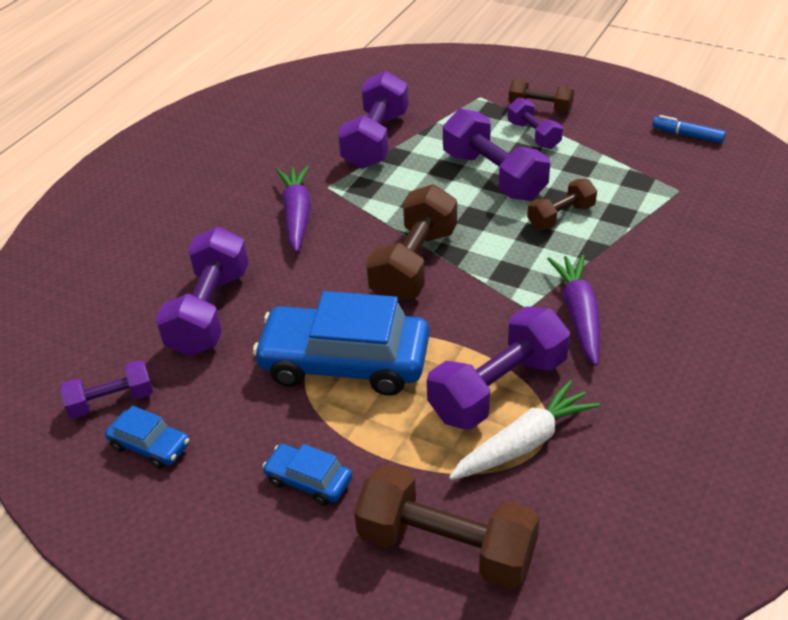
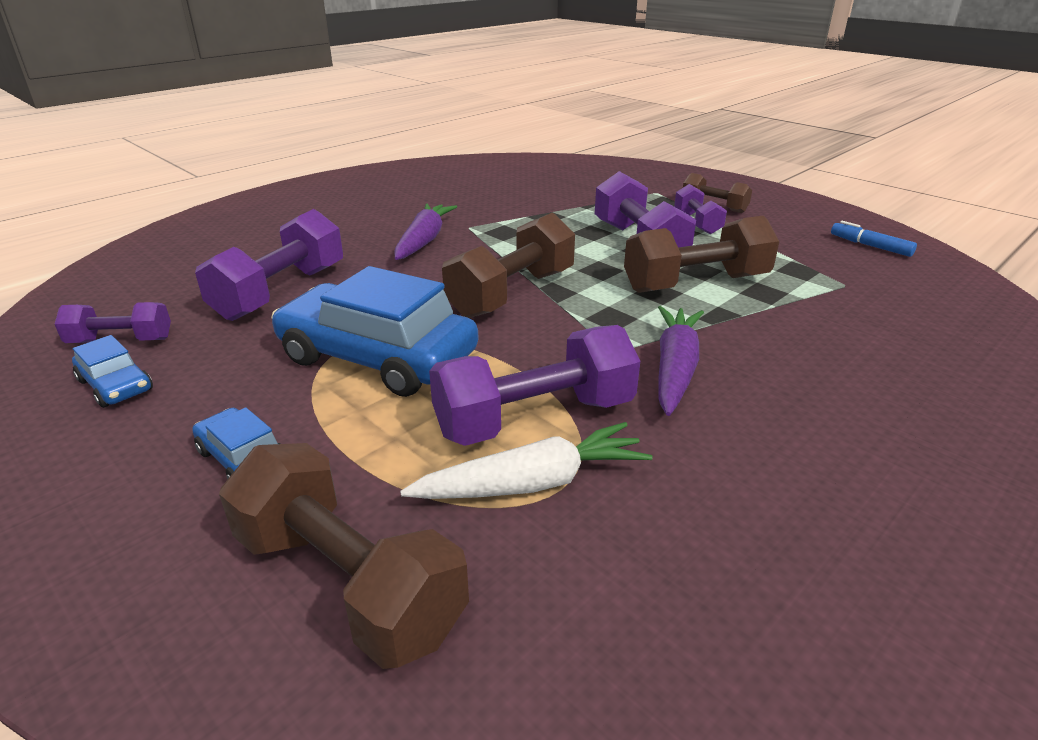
camera: 15 degrees right, 10 degrees down
purple dumbbell [338,71,408,169] -> none
brown dumbbell [527,179,597,230] -> brown dumbbell [624,216,779,293], size x1.75

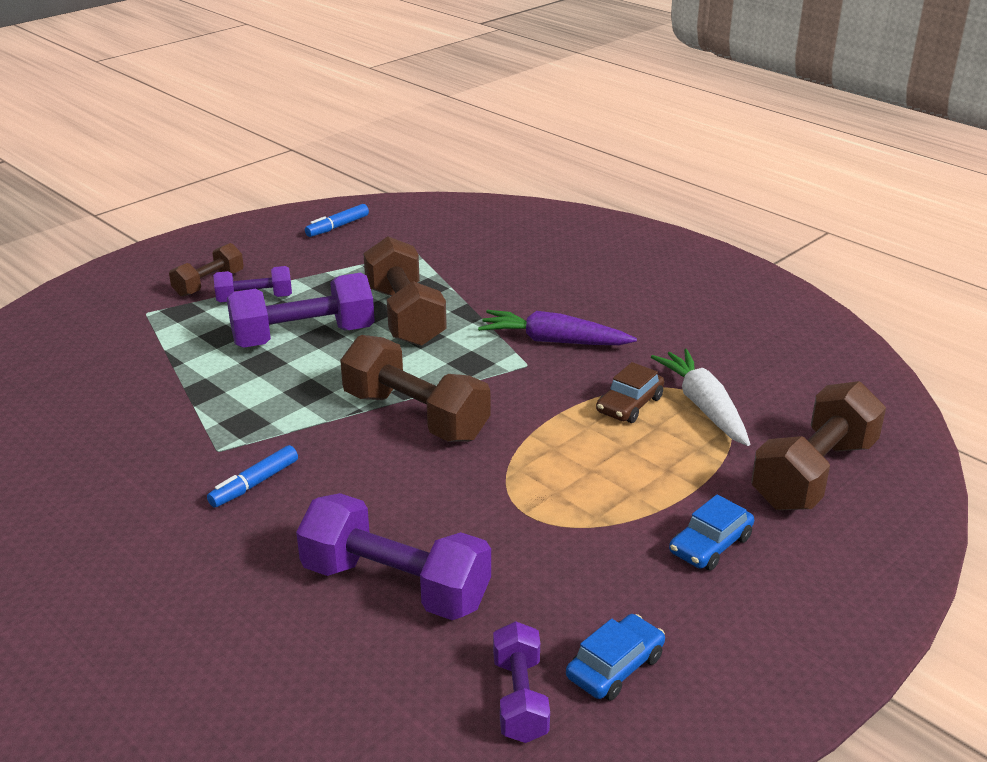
camera: 90 degrees left, 0 degrees up
blue car [272,266,479,397] -> none
purple carrot [394,203,457,260] -> blue marker [207,445,298,508]
purple dumbbell [429,325,640,446] -> brown car [596,362,664,423]

